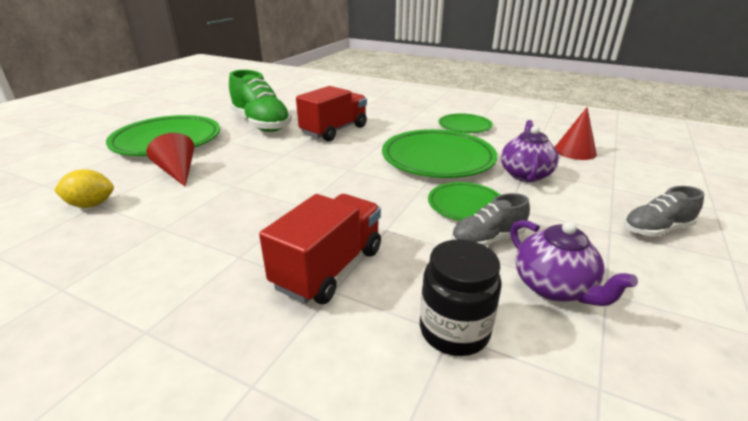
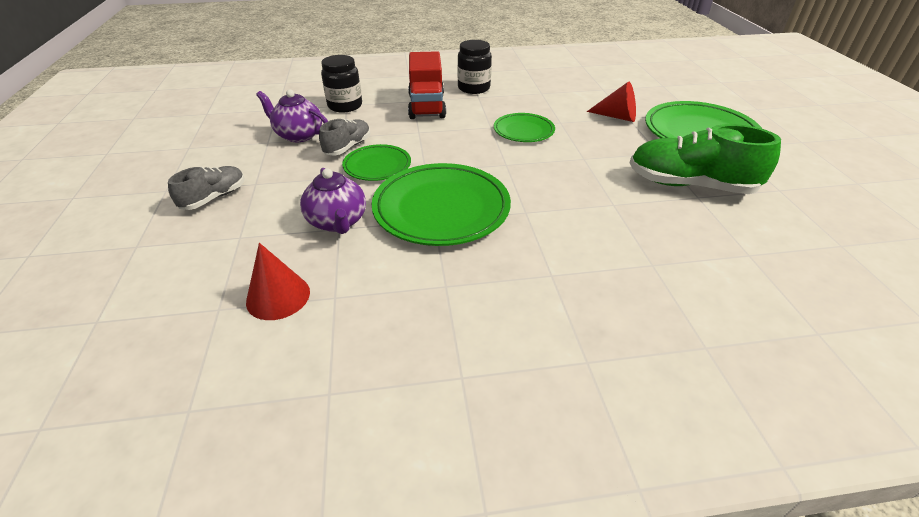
camera: 145 degrees right, 10 degrees up
yellow lemon [54,169,114,208] -> none
red truck [296,86,367,142] -> none
green plate [439,113,493,133] -> green plate moved to [494,113,555,142]
none -> black jar [457,40,492,94]

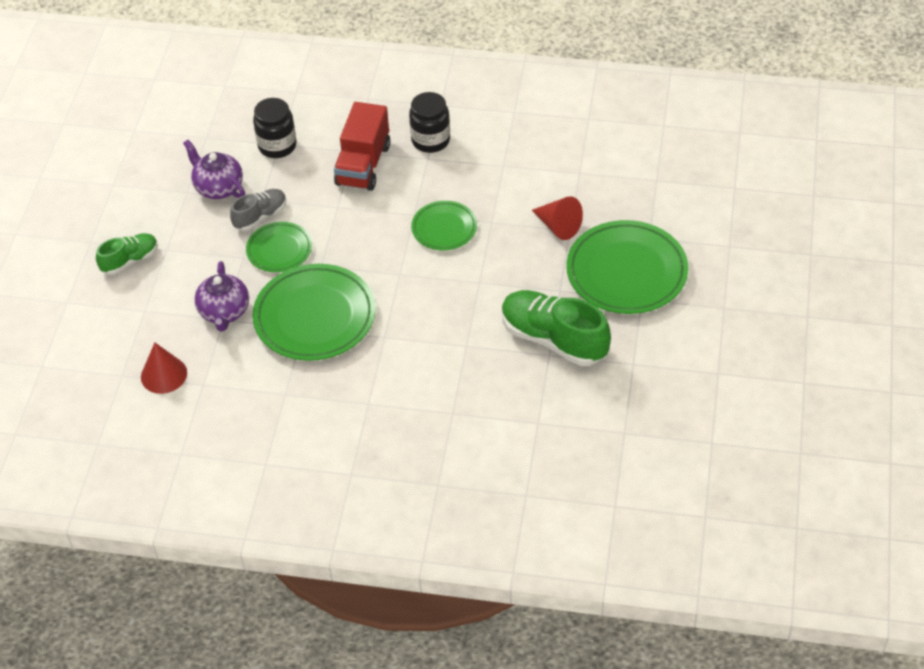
camera: 20 degrees right, 10 degrees up
grey shoe [168,166,245,210] -> green shoe [96,233,158,274]

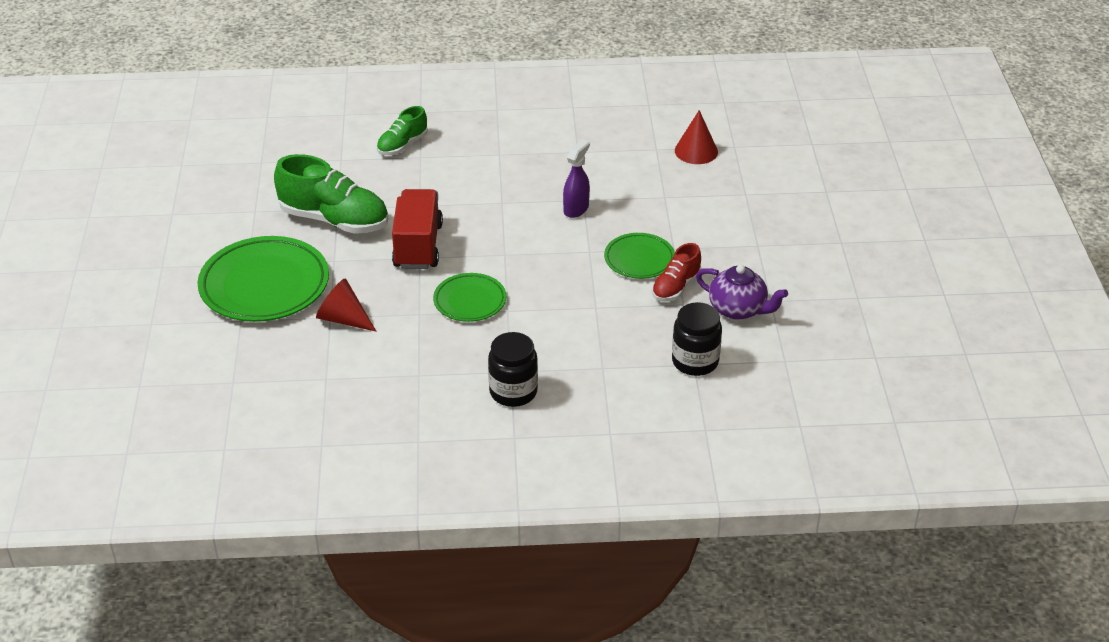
camera: 165 degrees right, 10 degrees down
green shoe [96,233,158,274] -> green shoe moved to [377,106,428,155]
purple teapot [194,261,249,332] -> none
grey shoe [230,189,286,231] -> red shoe [652,243,701,301]
green plate [252,264,375,361] -> purple spray bottle [563,139,590,218]
red truck [334,102,390,191] -> red truck moved to [392,189,443,269]

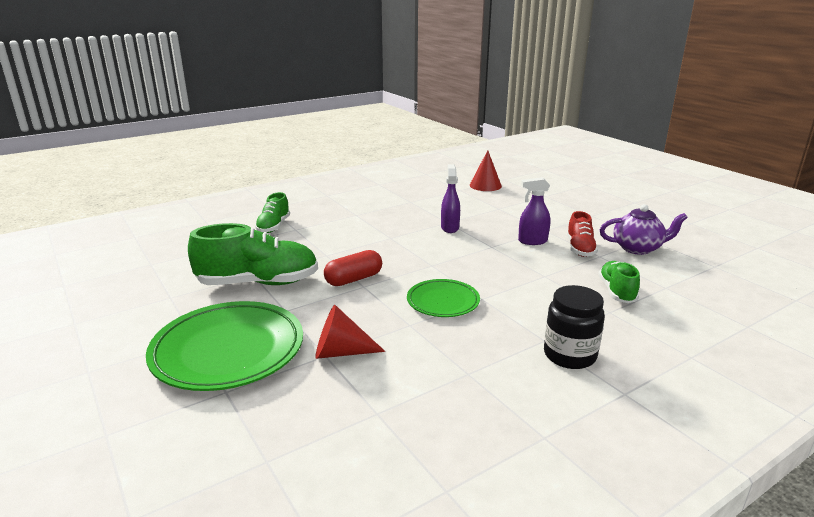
camera: 30 degrees left, 15 degrees down
red truck [392,189,443,269] -> red capsule [324,250,382,286]
green plate [604,233,675,279] -> purple spray bottle [518,177,550,245]
black jar [672,302,722,376] -> none
none -> green shoe [598,261,640,303]

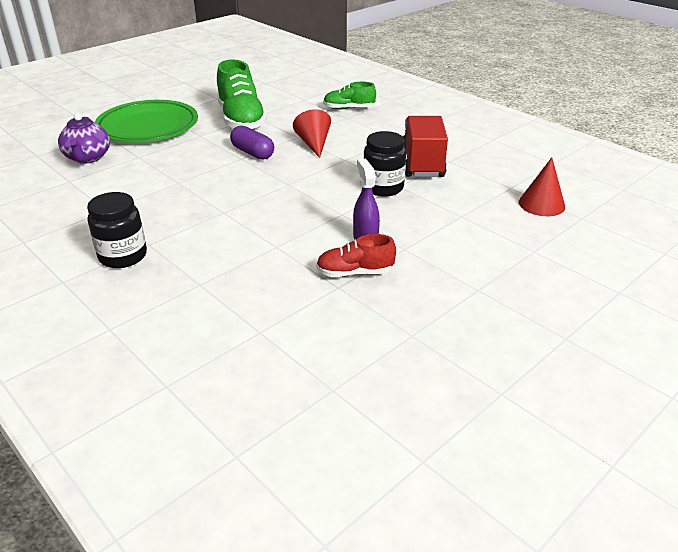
camera: 80 degrees right, 10 degrees up
red cone [315,305,385,359] -> red cone moved to [293,109,331,158]
red capsule [324,250,382,286] -> purple capsule [230,125,274,160]
green plate [407,279,480,317] -> none
purple spray bottle [441,164,460,233] -> black jar [364,131,406,197]
green shoe [598,261,640,303] -> none
purple teapot [600,204,688,255] -> purple teapot moved to [58,113,110,164]
none -> red truck [403,116,448,177]

